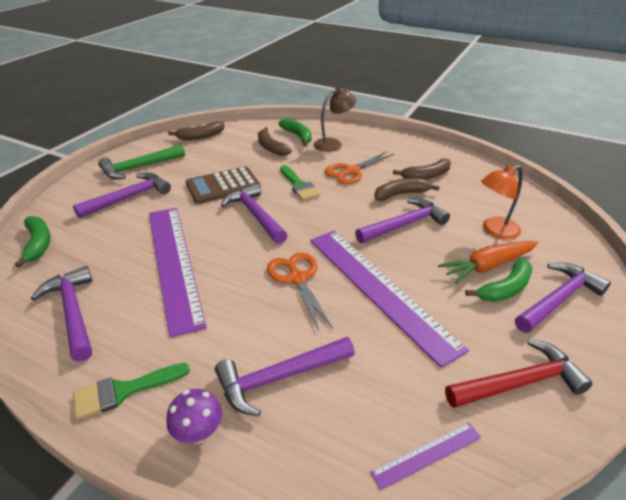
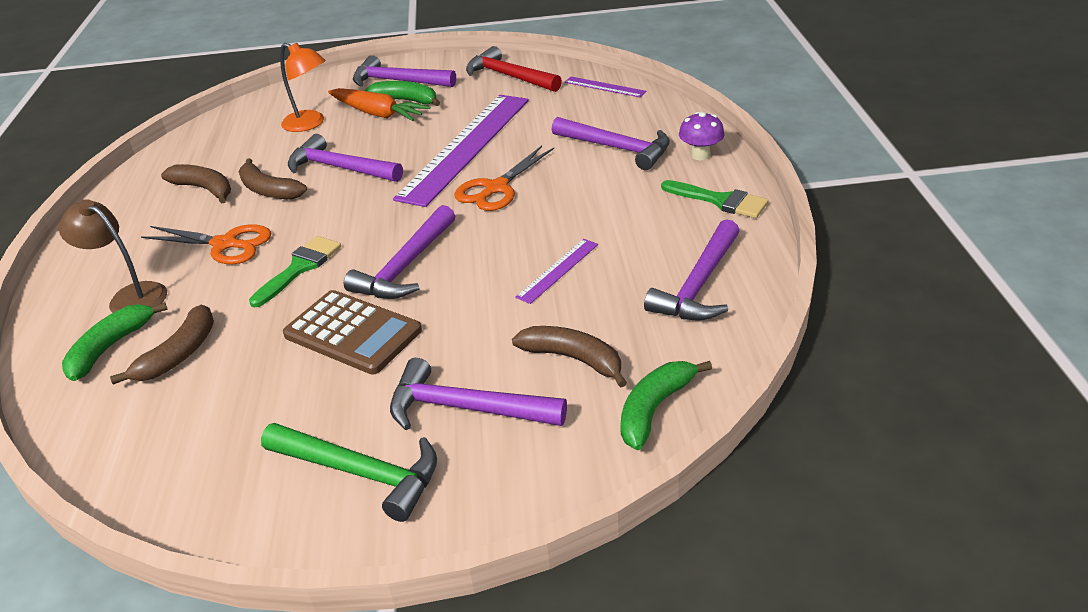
camera: 120 degrees left, 0 degrees up
purple ruler [149,208,207,338] -> purple ruler [515,239,598,304], size x0.42
brown banana [168,121,224,141] -> brown banana moved to [512,326,627,387]

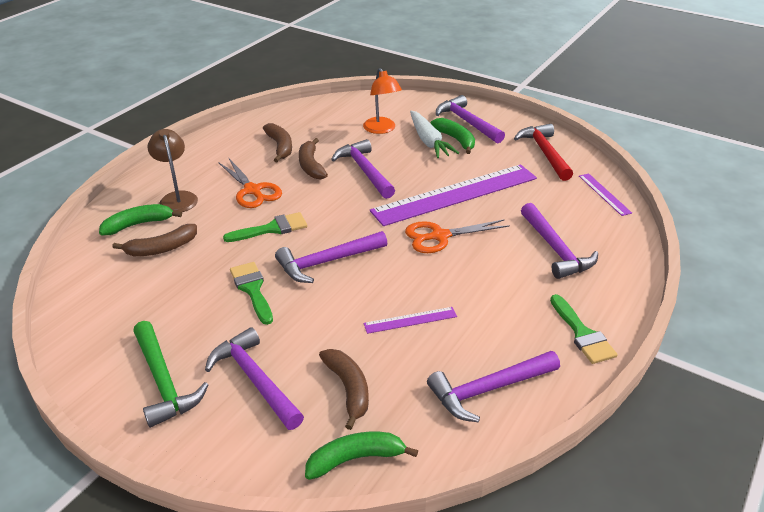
camera: 35 degrees right, 0 degrees up
brown calculator [283,290,422,375] -> green brush [230,262,273,325]
orange carrot [328,88,430,121] -> white carrot [410,110,459,158]
purple mushroom [679,112,724,160] -> none

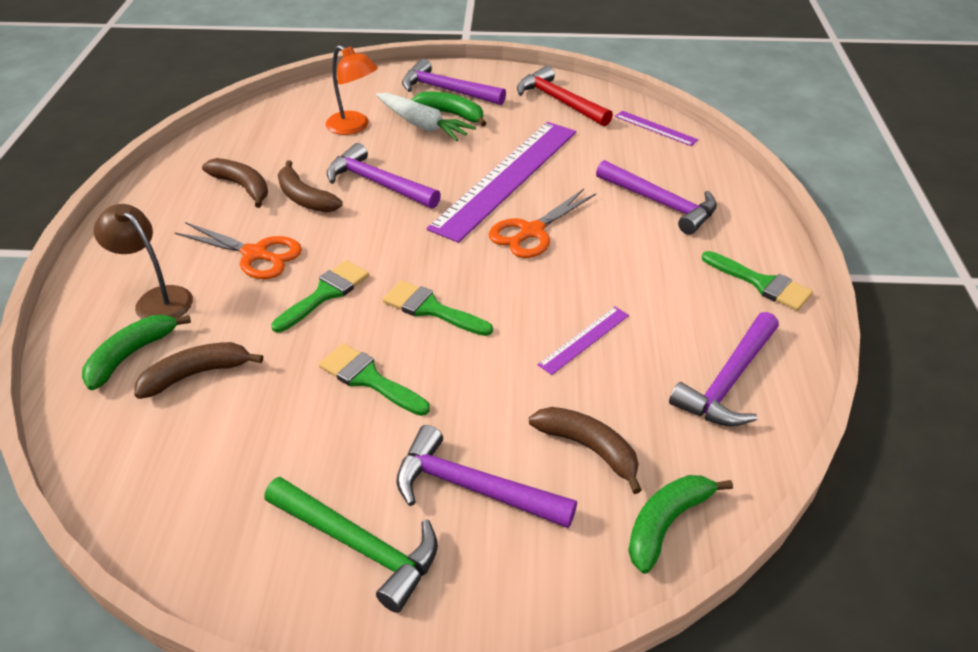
camera: 30 degrees left, 5 degrees up
brown banana [113,224,197,256] -> brown banana turned 150 degrees counterclockwise [134,342,263,399]
purple hammer [275,231,387,283] -> green brush [383,280,493,336]

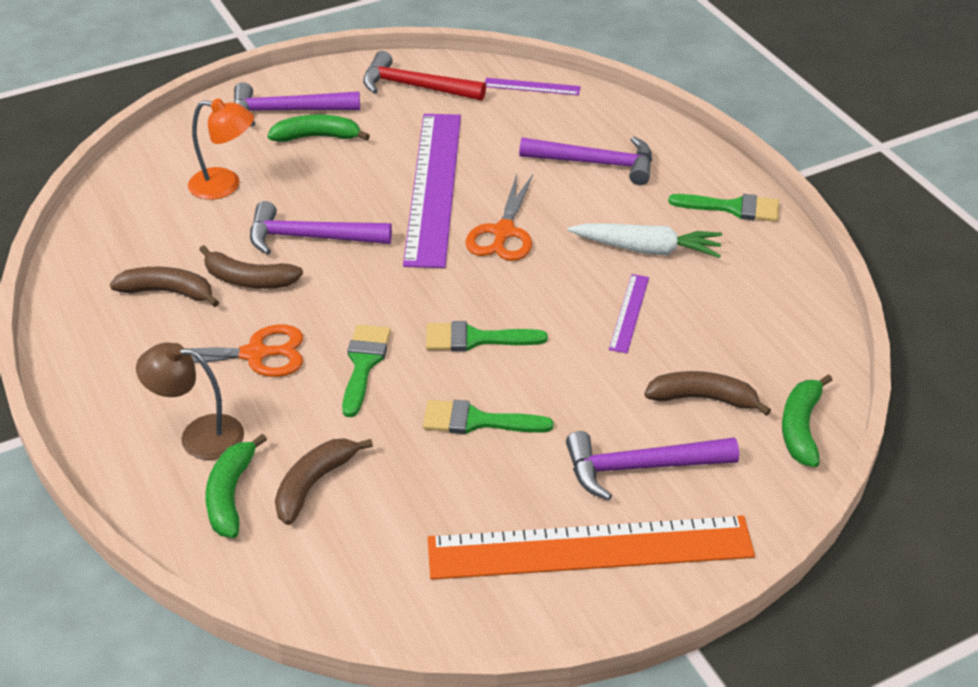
camera: 30 degrees left, 0 degrees up
green hammer [264,477,438,613] -> orange ruler [428,515,755,580]
white carrot [376,93,476,141] -> white carrot moved to [568,223,722,258]
purple hammer [669,312,779,426] -> none

